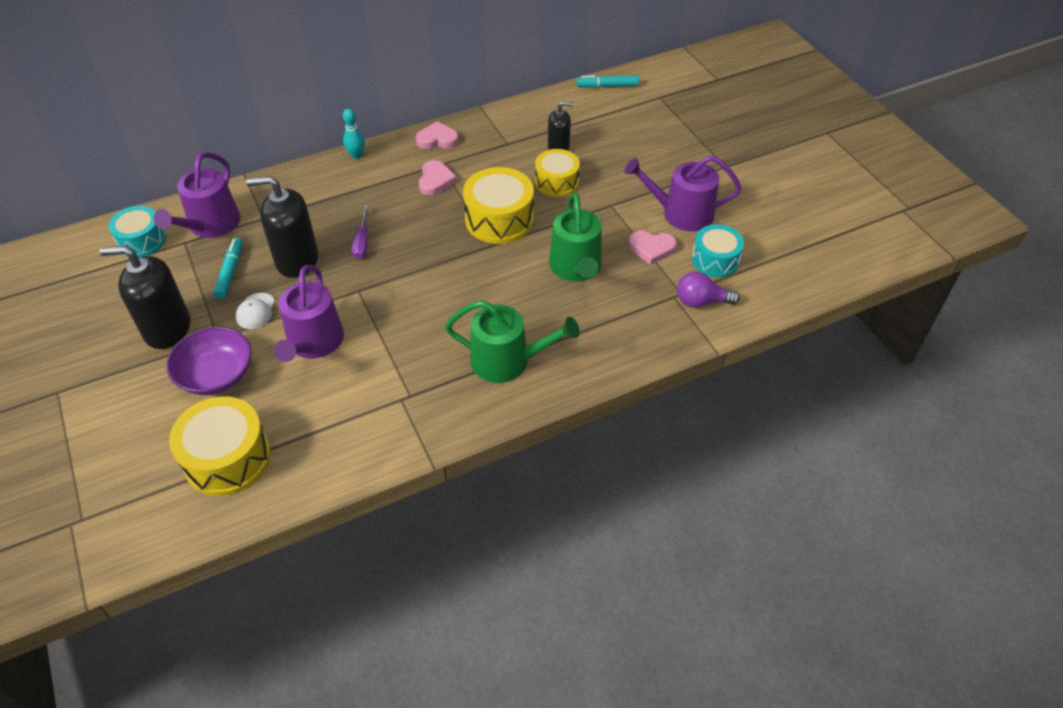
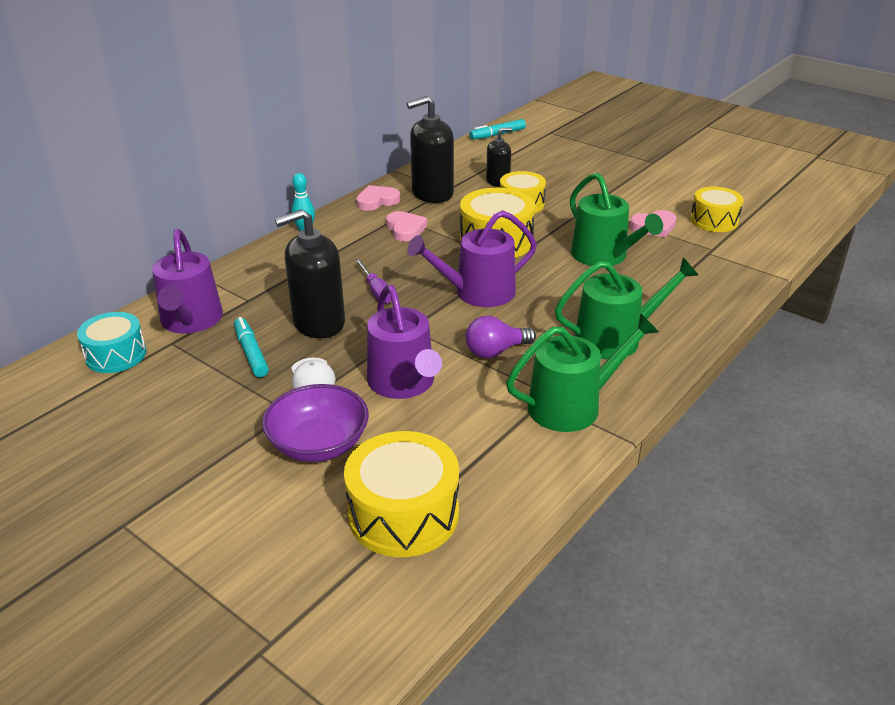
camera: 25 degrees left, 15 degrees down
black soap dispenser [99,246,190,349] -> black soap dispenser moved to [407,96,454,203]
purple watering can [624,156,742,231] -> purple watering can moved to [407,210,537,307]
purple light bulb [677,272,740,308] -> purple light bulb moved to [465,316,536,358]
turquoise drum [692,224,744,277] -> yellow drum [690,187,744,232]
none -> green watering can [506,313,659,432]

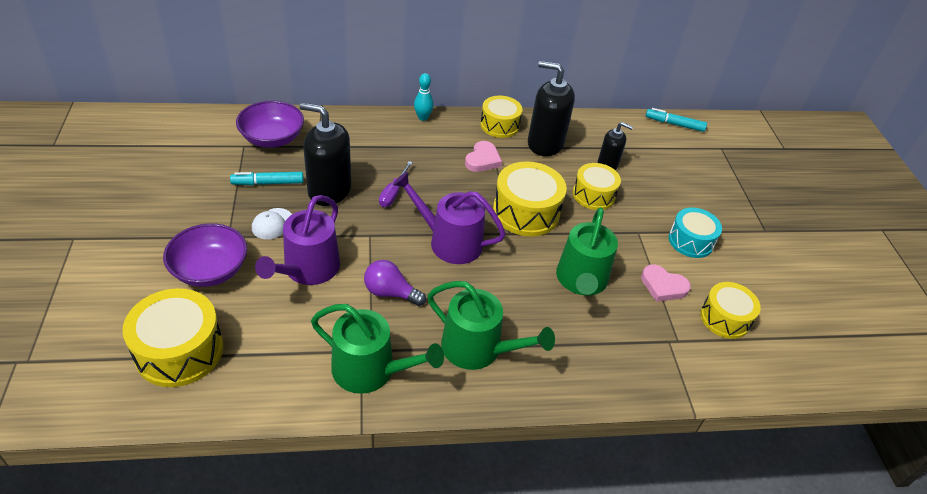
camera: 40 degrees right, 10 degrees up
turquoise drum [77,312,146,373] -> turquoise drum moved to [669,208,722,258]
purple watering can [152,229,223,334] -> purple bowl [236,101,304,148]
turquoise marker [234,317,269,377] -> turquoise marker turned 120 degrees counterclockwise [230,172,304,185]
pink heart [356,185,400,211] -> yellow drum [480,96,523,138]

